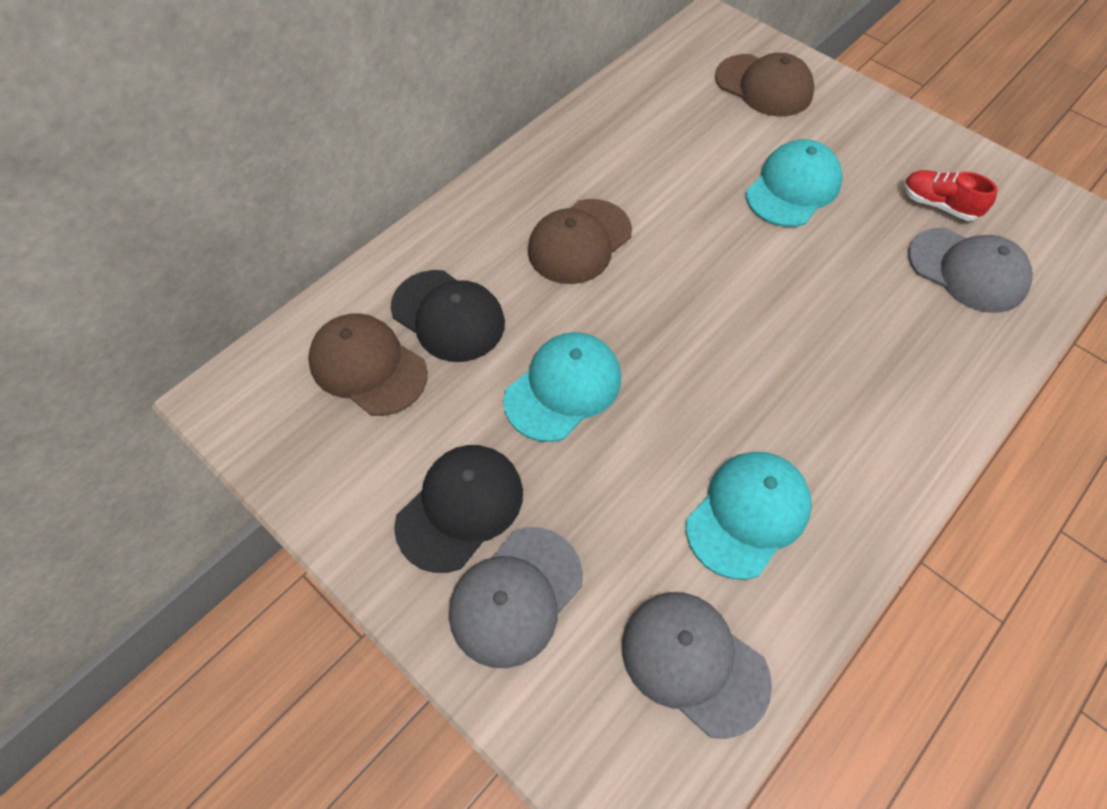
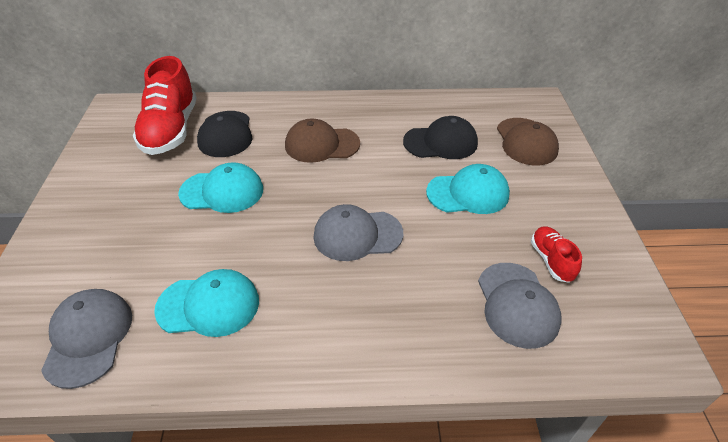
camera: 45 degrees right, 15 degrees down
brown cap [308,313,428,416] -> red shoe [133,56,197,155]
black cap [394,445,523,573] -> black cap moved to [403,116,478,159]
grey cap [449,527,583,668] -> grey cap moved to [313,204,403,261]

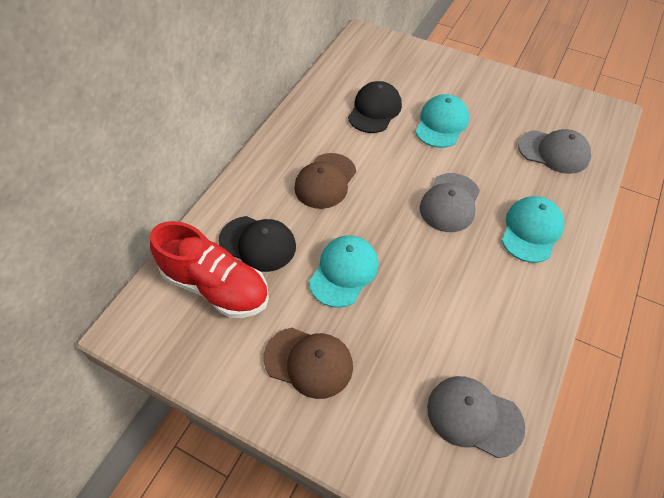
camera: 60 degrees left, 10 degrees up
turquoise cap [154,269,259,337] -> turquoise cap moved to [501,196,565,263]
brown cap [497,118,559,165] -> brown cap moved to [263,328,353,399]
red shoe [531,226,582,283] -> none

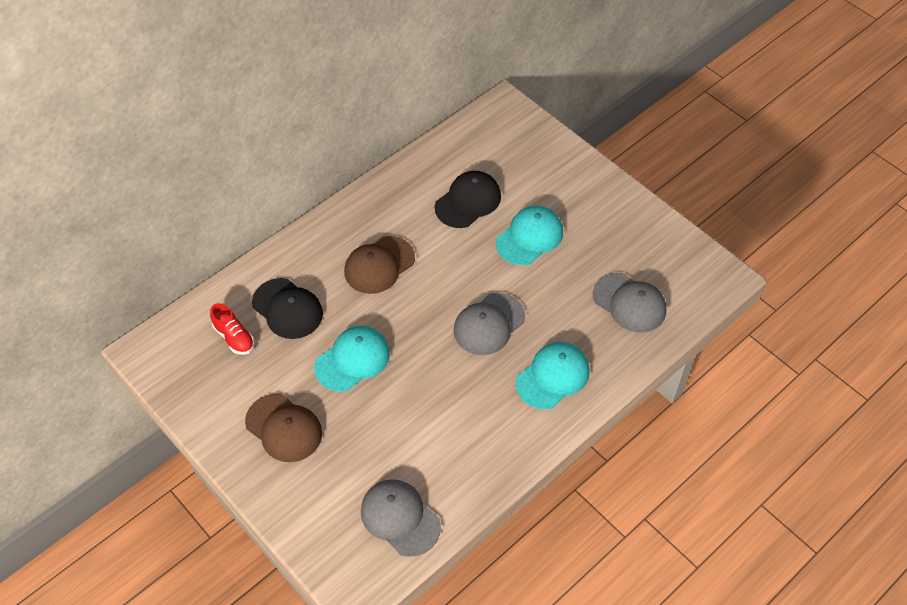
camera: 20 degrees right, 0 degrees up
red shoe [150,221,269,318] -> red shoe [210,303,254,355], size x0.49

